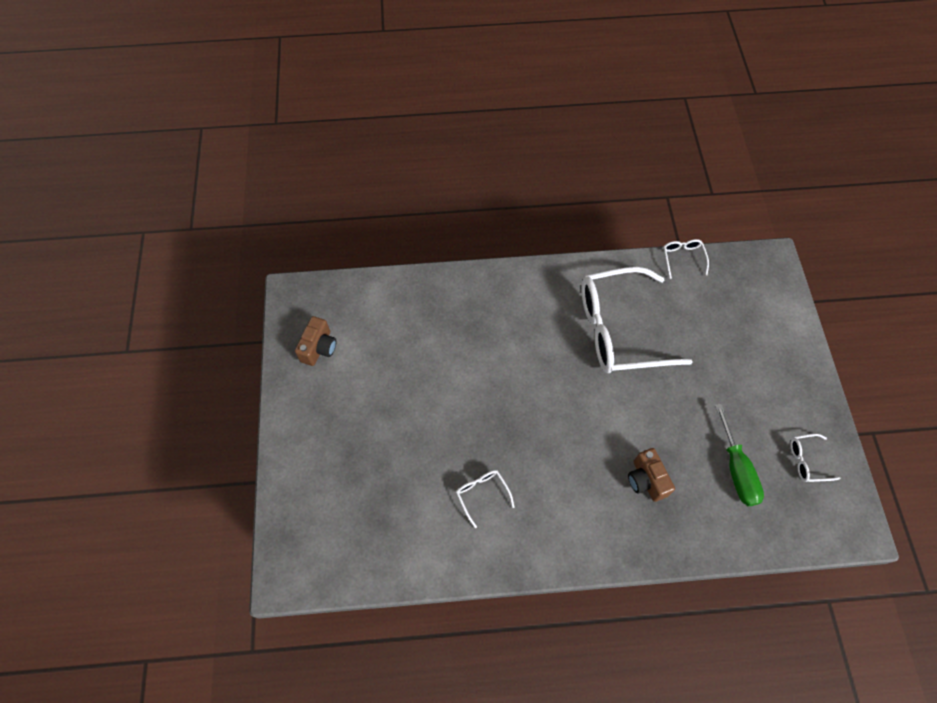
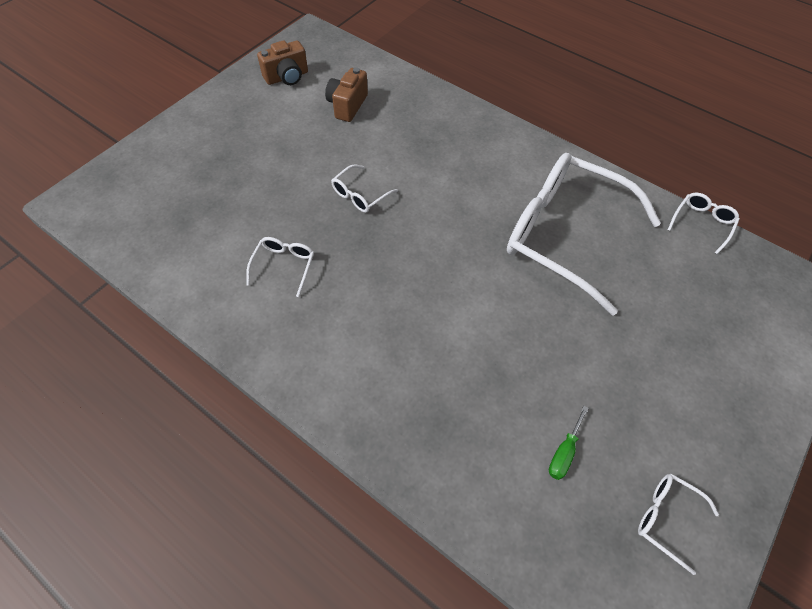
camera: 40 degrees right, 5 degrees down
brown camera [628,448,675,502] -> brown camera moved to [325,67,368,122]
green screwdriver [715,403,764,506] -> green screwdriver [549,406,589,480], size x0.53
none -> white glasses [331,164,398,213]

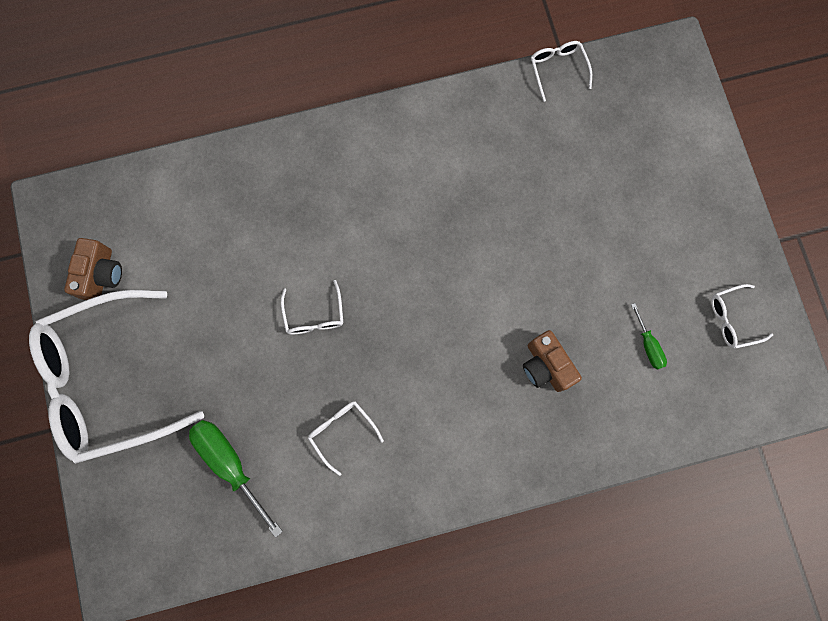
camera: 50 degrees left, 20 degrees up
brown camera [325,67,368,122] -> brown camera moved to [523,330,582,392]
white glasses [507,153,661,316] -> white glasses moved to [29,290,204,464]
none -> green screwdriver [189,420,283,538]

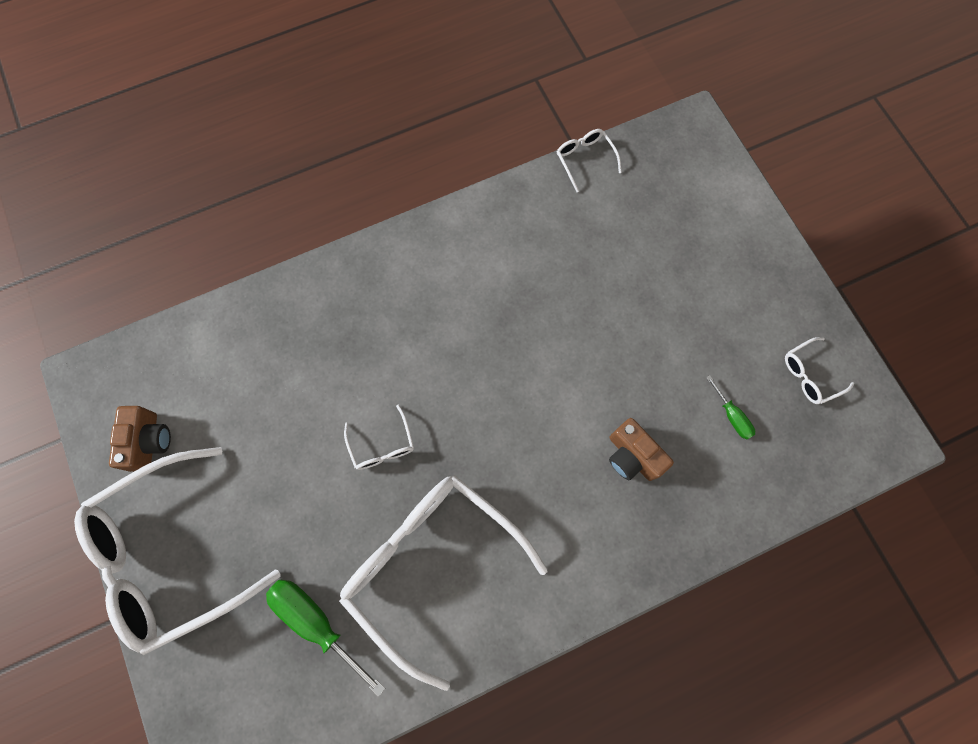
camera: 10 degrees left, 5 degrees down
white glasses [308,401,384,476] -> white glasses [339,475,547,691], size x2.49

